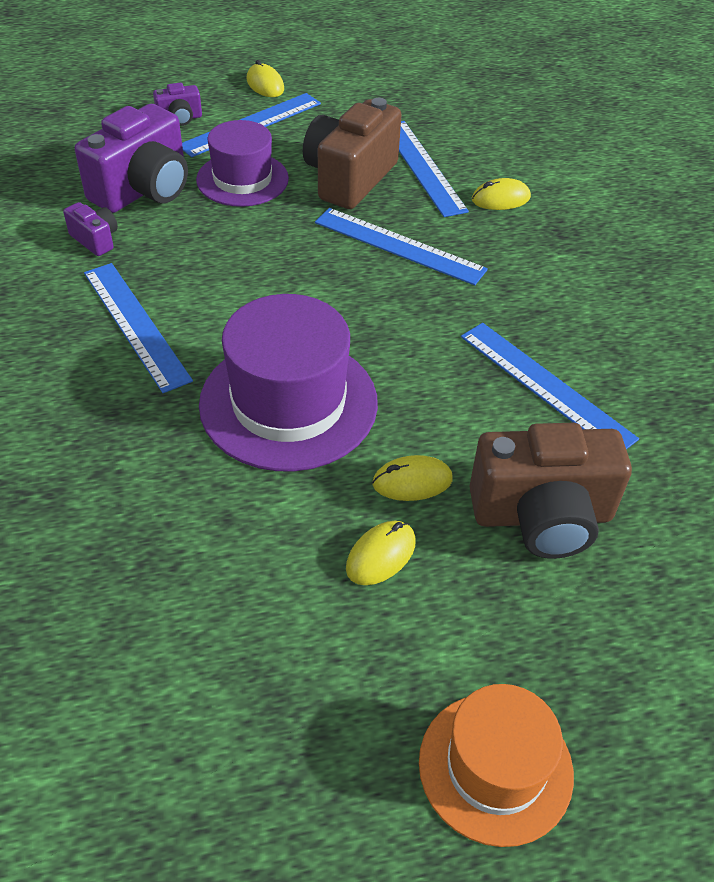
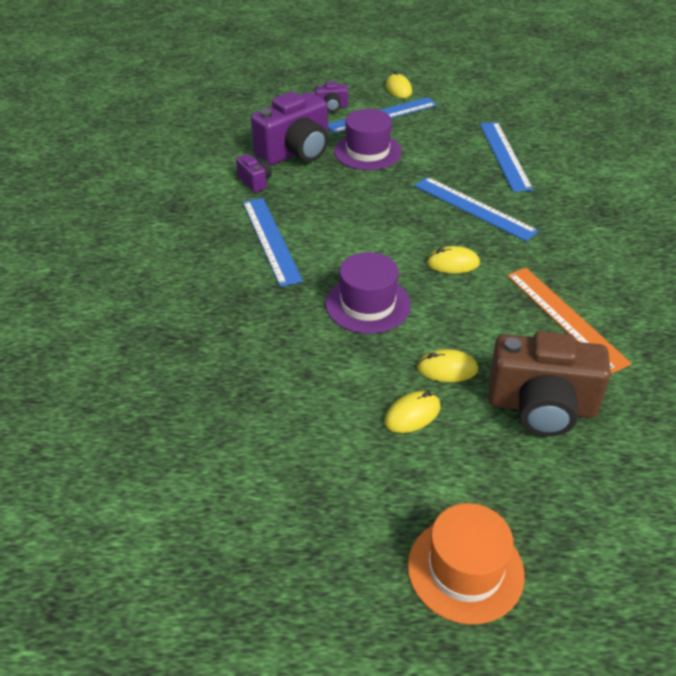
camera: 15 degrees right, 5 degrees down
purple hat [199,294,378,471] -> purple hat [326,252,411,334], size x0.65
brown camera [303,98,402,209] -> none
blue ruler [461,323,639,449] -> orange ruler [507,268,632,374]
yellow mouse [472,178,531,210] -> yellow mouse moved to [427,246,480,273]

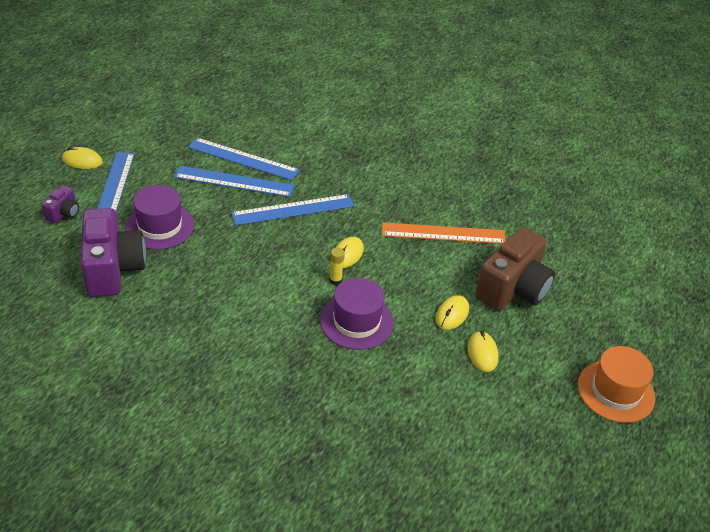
camera: 65 degrees left, 0 degrees up
purple camera [236,154,272,192] -> none
blue ruler [243,198,303,287] -> blue ruler moved to [174,166,295,197]
none -> yellow glue stick [329,248,345,285]

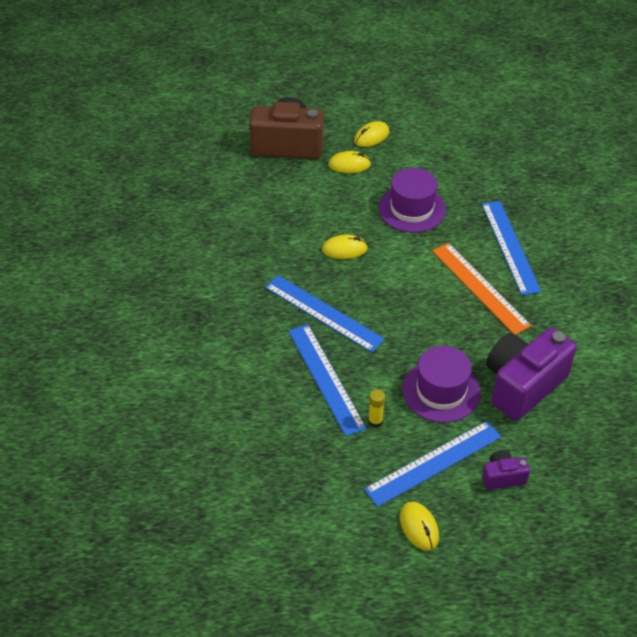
camera: 120 degrees left, 5 degrees up
blue ruler [188,138,300,181] -> blue ruler moved to [482,201,541,295]
yellow glue stick [329,248,345,285] -> yellow glue stick moved to [368,389,385,428]
orange ruler [382,222,506,244] -> orange ruler moved to [432,243,531,335]
orange hat [578,346,655,423] -> none

